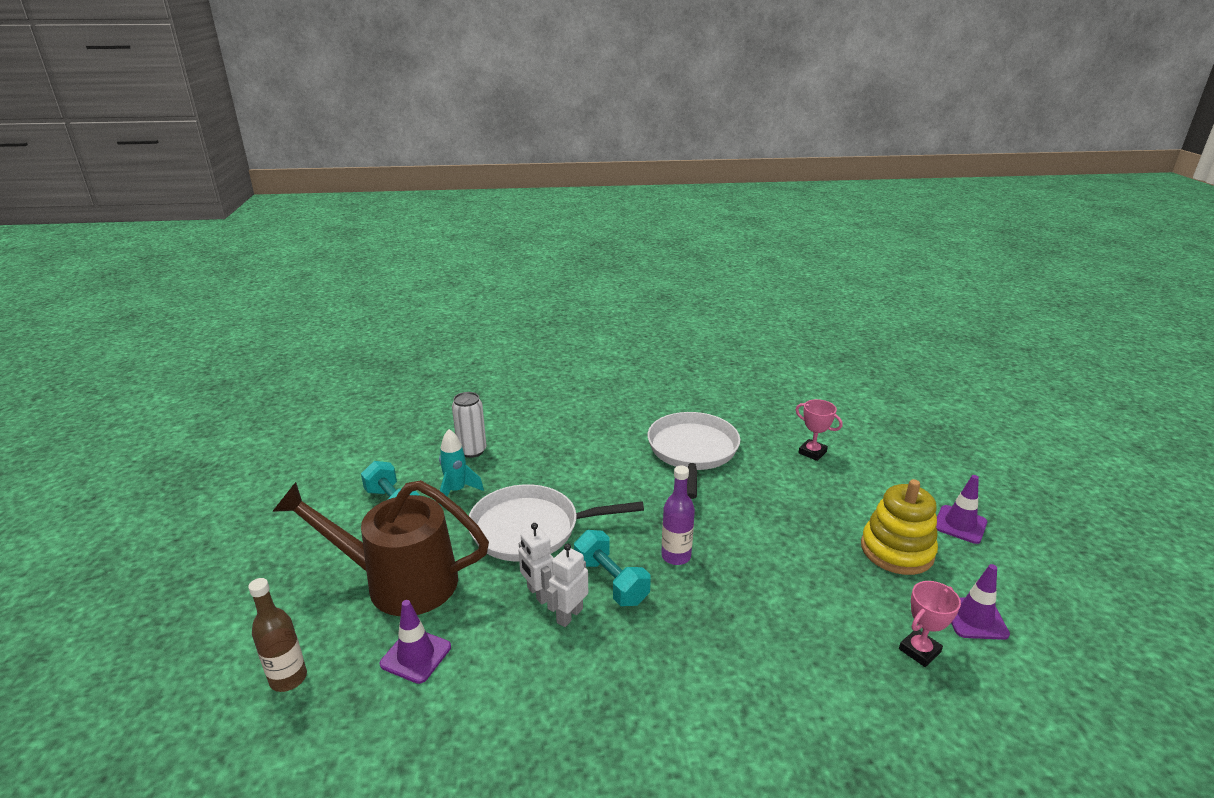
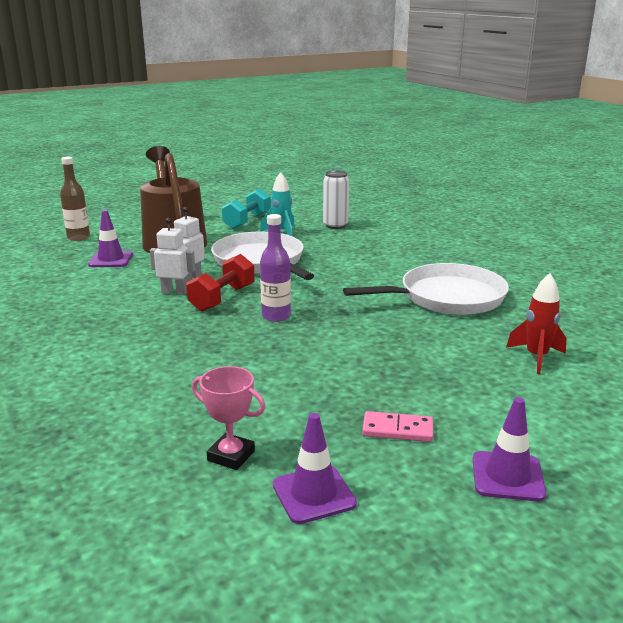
camera: 65 degrees right, 5 degrees down
turquoise dumbbell [574,530,651,606] -> red dumbbell [186,254,255,312]
pink trophy [795,399,842,461] -> red rocket [506,273,566,374]
yellow stacking toy [861,479,938,575] -> pink domino [362,411,433,442]

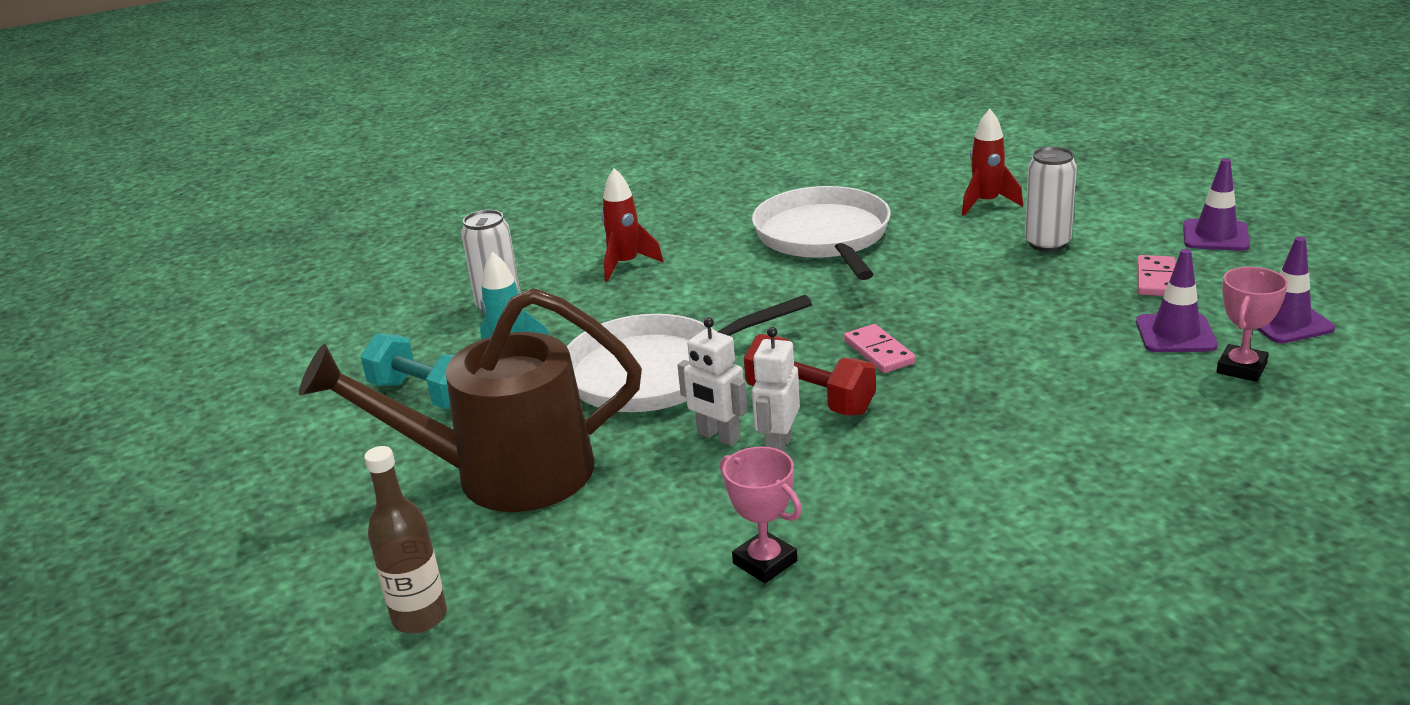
camera: 80 degrees left, 5 degrees up
purple traffic cone [88,210,133,267] -> purple traffic cone moved to [1136,249,1218,352]
purple bottle [260,214,291,322] -> pink domino [844,324,916,373]
none -> red rocket [601,168,663,282]
none -> pink trophy [720,446,802,583]
none -> white can [1025,147,1077,252]

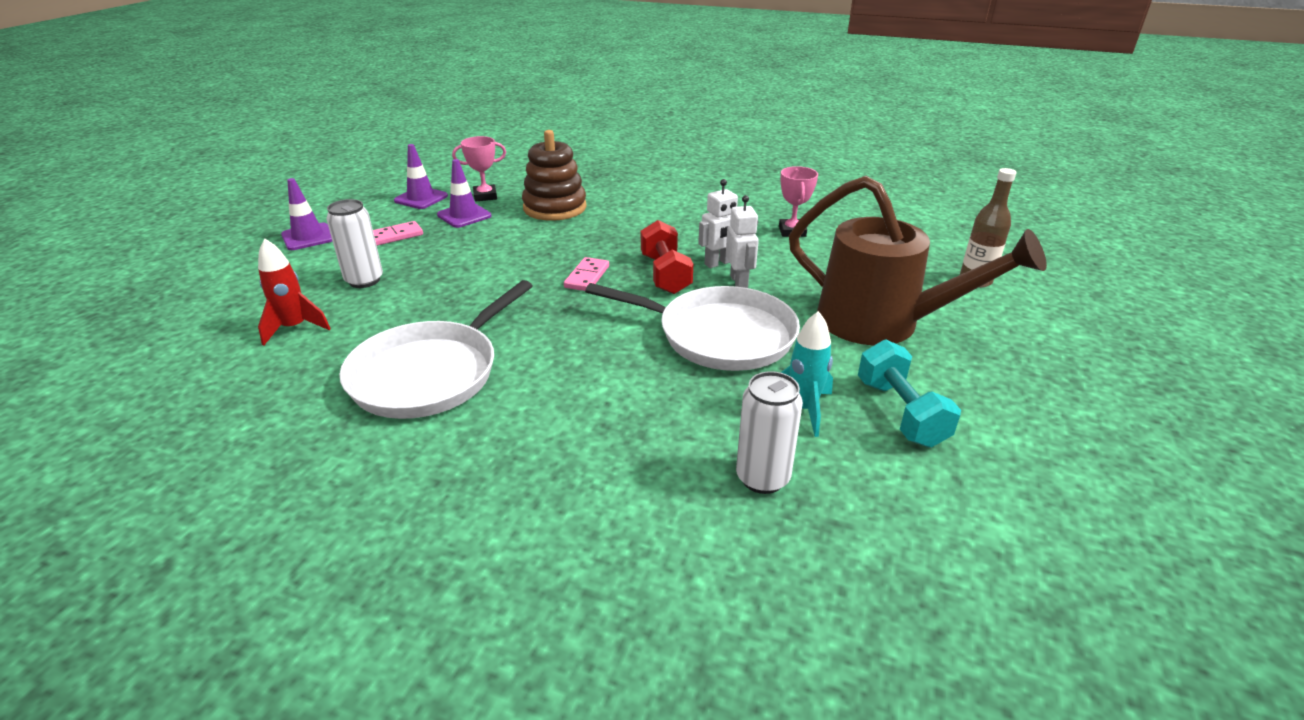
camera: 140 degrees left, 5 degrees up
red rocket [601,168,663,282] -> none
none -> brown stacking toy [522,130,587,221]

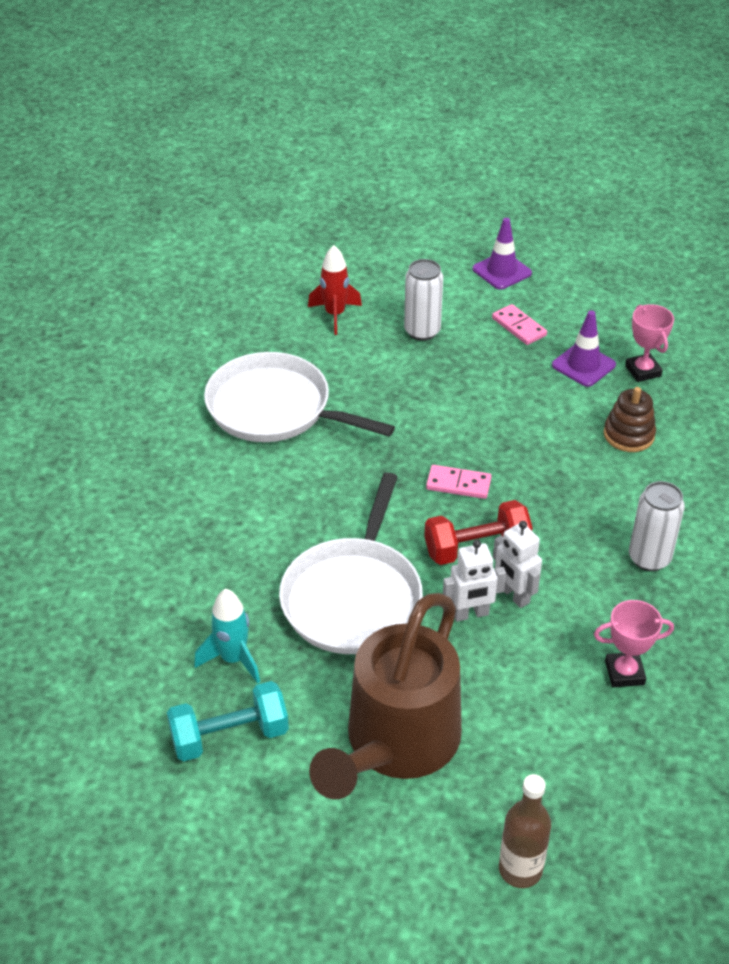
camera: 85 degrees right, 10 degrees up
purple traffic cone [394,144,448,209] -> none
brown stacking toy [522,130,587,221] -> brown stacking toy [604,387,656,452], size x0.64
white can [736,371,803,494] -> white can moved to [629,481,685,571]

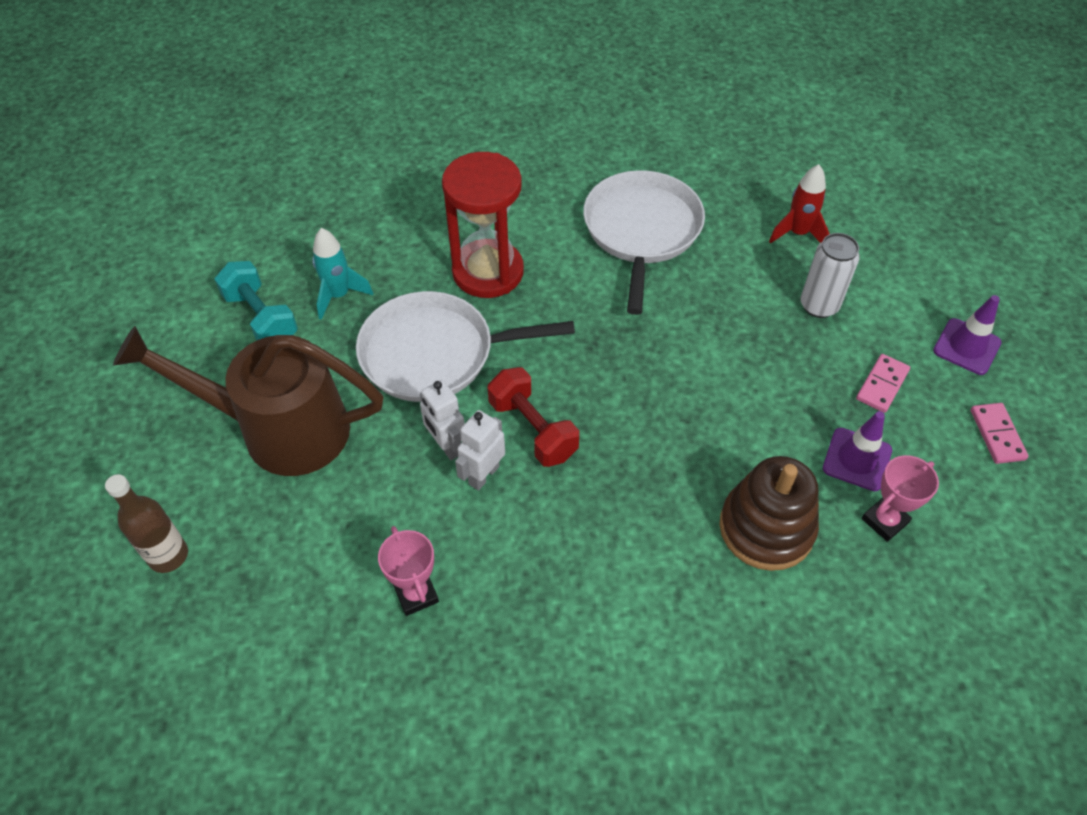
camera: 70 degrees right, 10 degrees up
pink domino [426,465,492,499] -> pink domino moved to [971,403,1029,464]
brown stacking toy [604,387,656,452] -> brown stacking toy [719,456,819,571], size x1.57
white can [629,481,685,571] -> none
none -> red hourglass [442,152,524,298]

